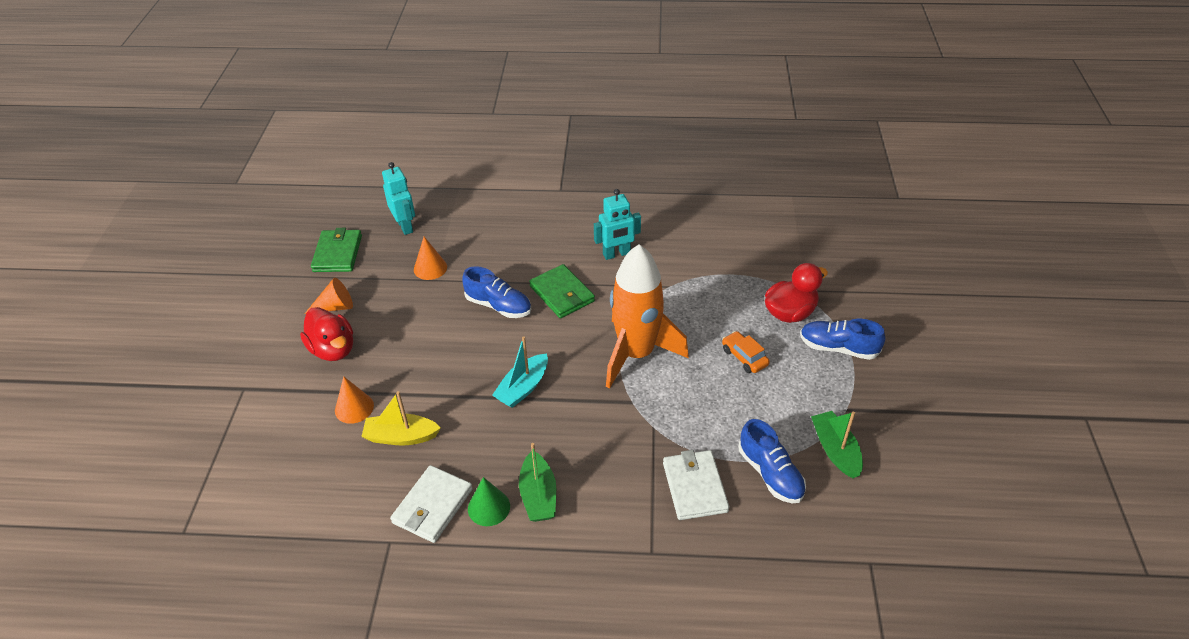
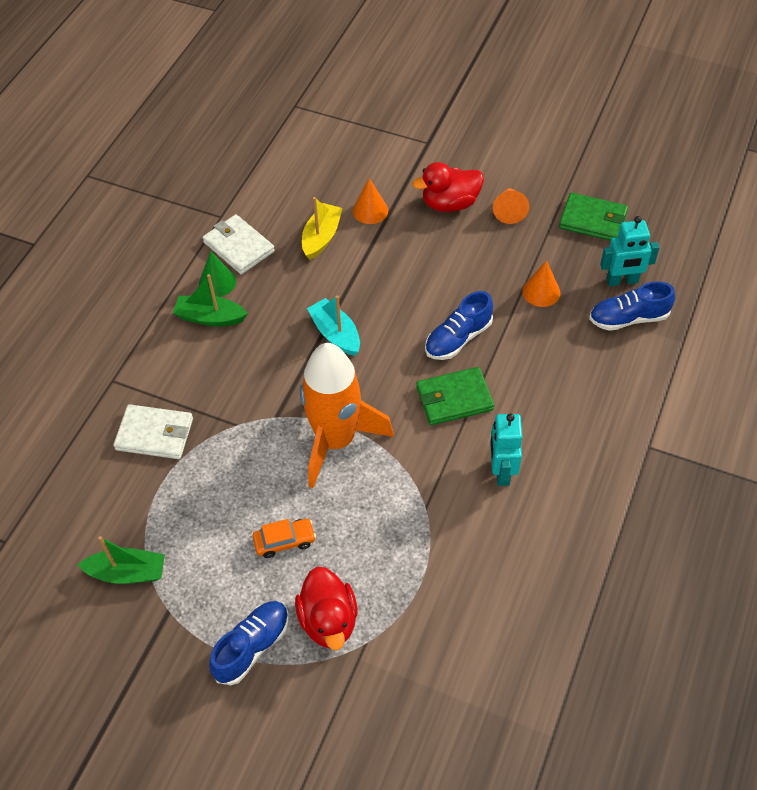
camera: 110 degrees right, 10 degrees up
blue shoe [739,419,806,503] -> blue shoe moved to [589,281,675,331]

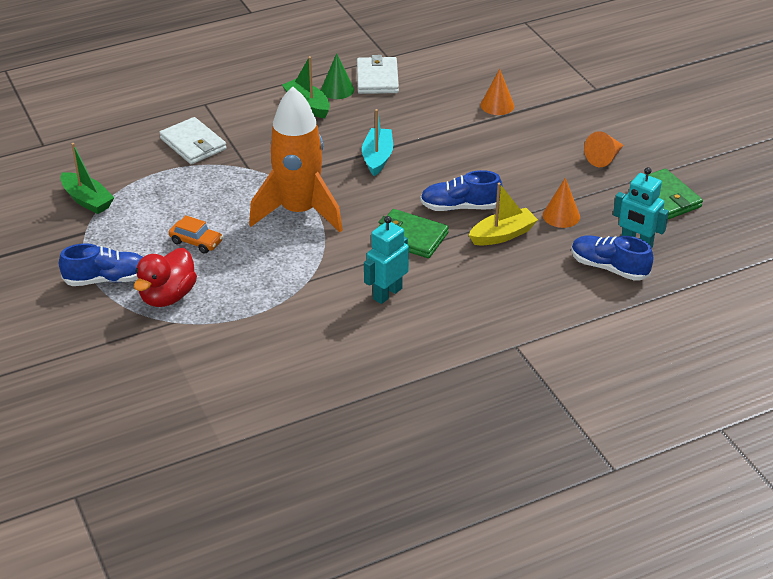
camera: 40 degrees right, 15 degrees down
yellow boat [302,197,342,260] -> yellow boat moved to [469,183,538,246]
red duck [413,162,484,212] -> none

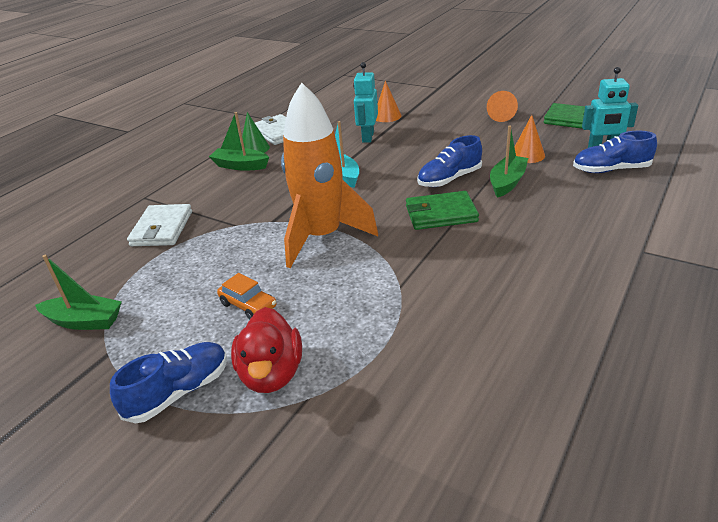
camera: 30 degrees left, 5 degrees down
white wallet [159,117,227,164] -> white wallet turned 75 degrees clockwise [127,204,192,246]
orange car [169,215,223,253] -> orange car turned 45 degrees clockwise [217,273,277,319]
turquoise robot [364,216,409,304] -> turquoise robot moved to [353,62,378,143]
yellow boat [469,183,538,246] -> green boat [490,126,528,198]

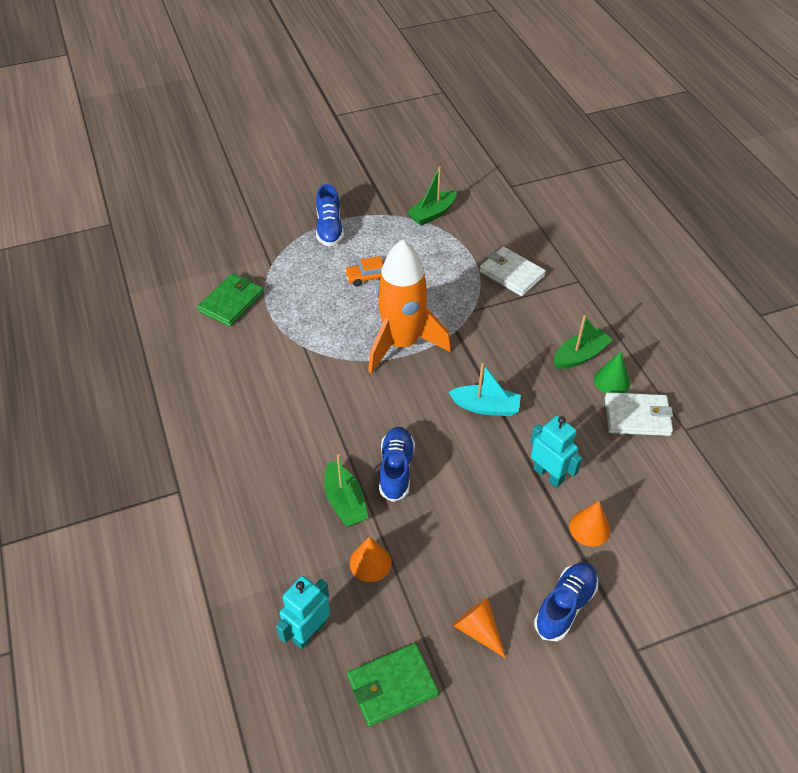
camera: 125 degrees right, 15 degrees up
red duck [231,307,302,393] -> none
green wallet [406,191,479,230] -> green wallet moved to [198,273,264,327]
blue shoe [573,130,657,173] -> blue shoe moved to [534,562,598,642]

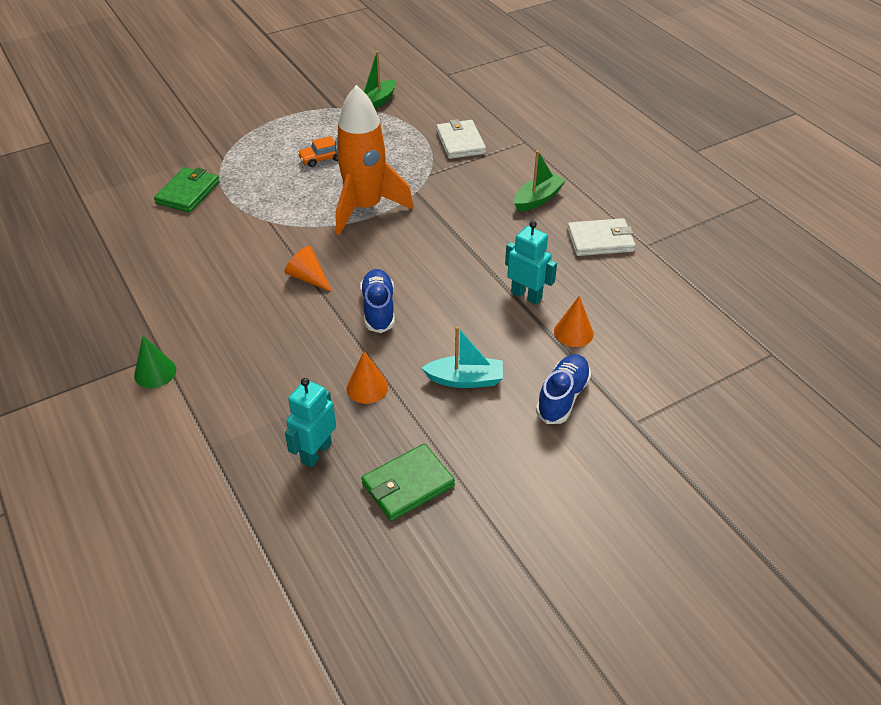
camera: 10 degrees left, 5 degrees down
blue shoe [316,184,344,246] -> none
green boat [324,454,368,527] -> none
turquoise boat [449,363,521,416] -> turquoise boat moved to [422,326,503,388]
orange cone [453,598,506,659] -> orange cone moved to [285,246,332,292]
white wallet [479,247,546,296] -> white wallet turned 45 degrees clockwise [436,119,486,159]
green cone [594,351,630,394] -> green cone moved to [134,336,176,388]

